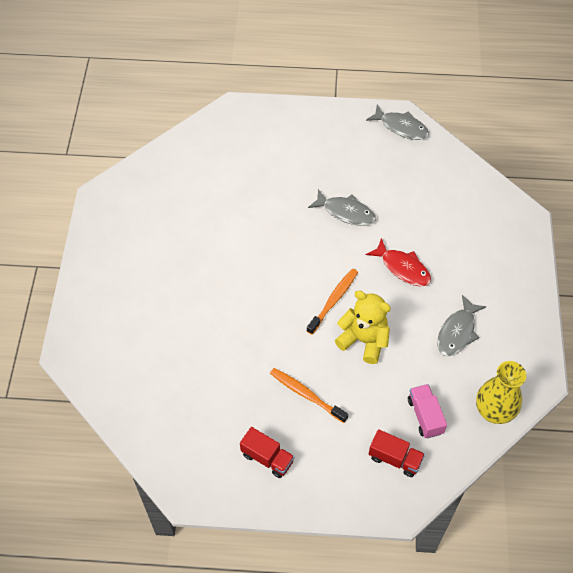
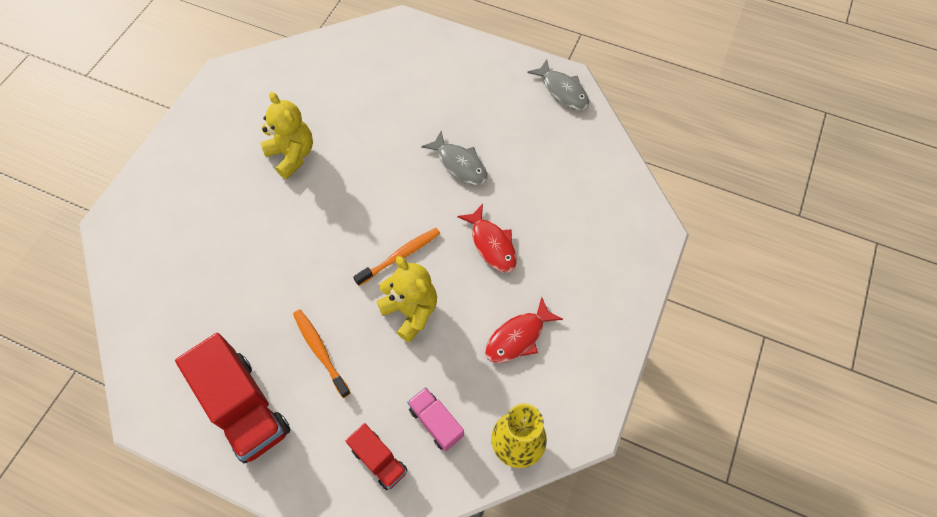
camera: 20 degrees right, 5 degrees up
red truck [240,427,294,478] -> red truck [175,333,290,463], size x1.91
pink truck [408,384,447,438] -> pink truck turned 45 degrees counterclockwise [407,387,464,452]
grey fish [437,295,486,356] -> red fish [485,297,563,363]
none -> yellow teddy bear [260,92,313,179]

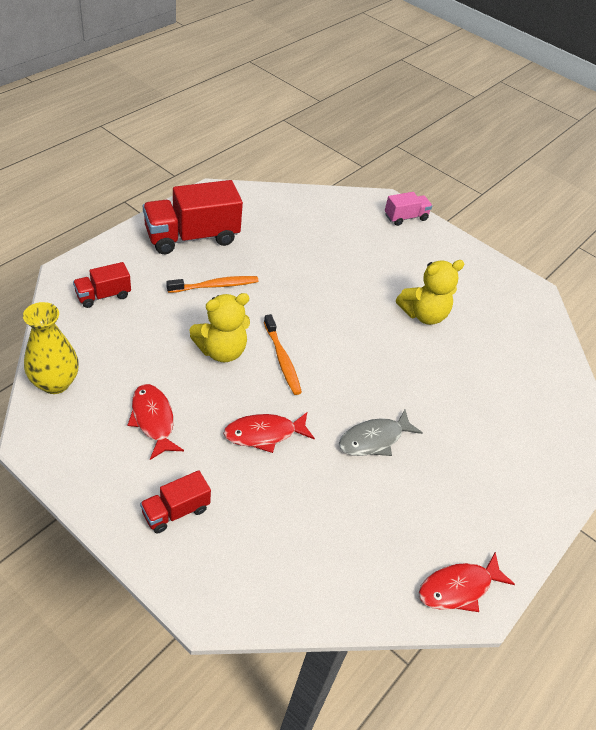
camera: 100 degrees right, 15 degrees down
pink truck [407,387,464,452] -> pink truck moved to [385,192,432,226]
grey fish [527,59,589,110] -> red fish [419,552,515,612]
none -> red truck [140,470,211,533]

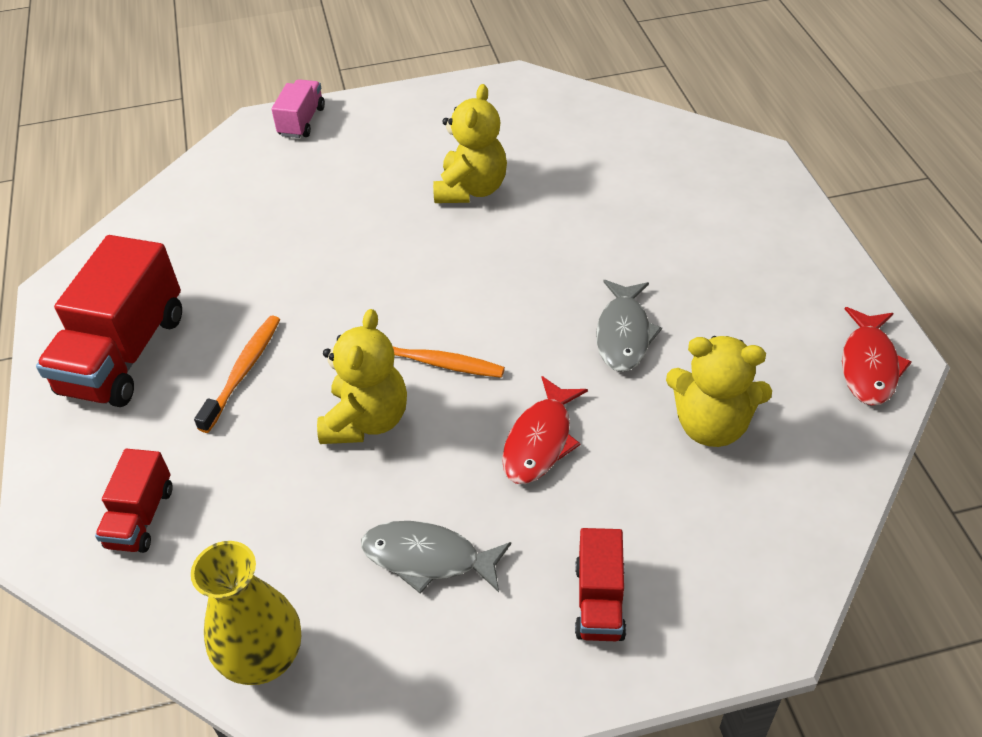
camera: 45 degrees left, 0 degrees up
red fish [127,384,184,460] -> grey fish [361,521,511,594]
none -> yellow teddy bear [666,336,772,447]

